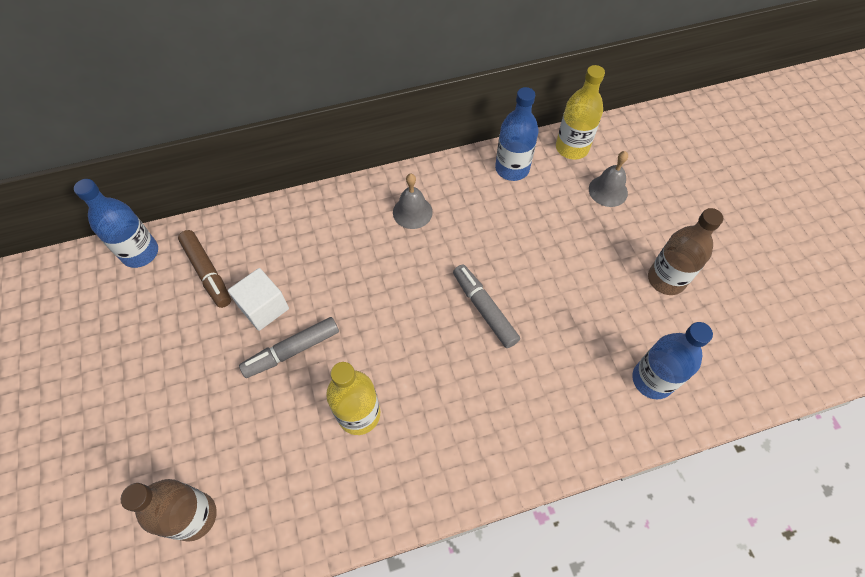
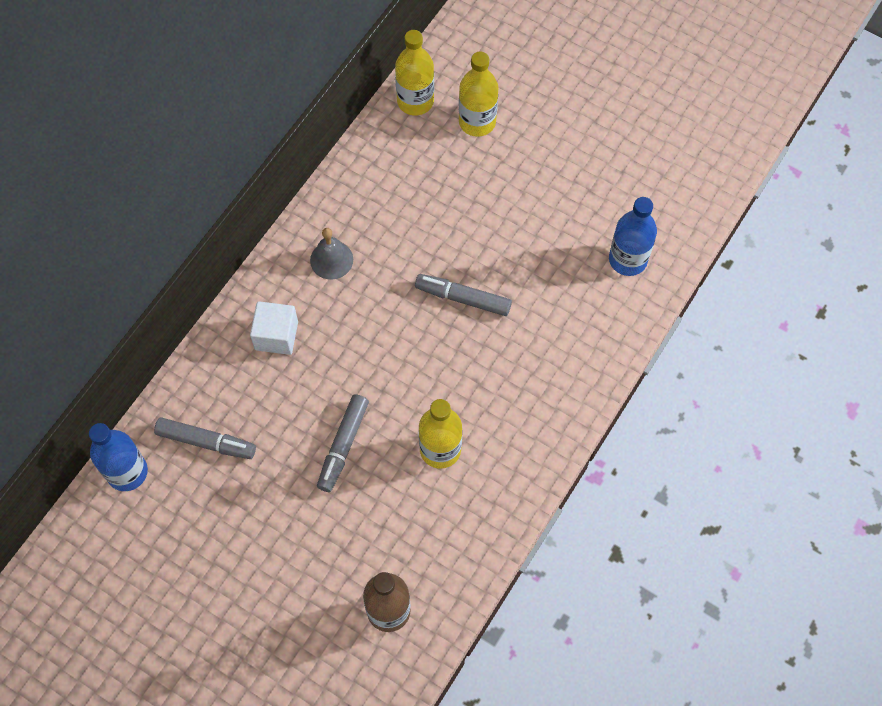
camera: 40 degrees left, 5 degrees up
brown marker [178,230,231,308] -> grey marker [154,417,256,459]
white cube [228,268,289,331] -> white cube moved to [250,301,298,355]
blue bottle [495,87,538,181] -> none
grey bell [589,151,628,207] -> yellow bottle [459,52,498,137]
brown bottle [648,208,723,295] -> none

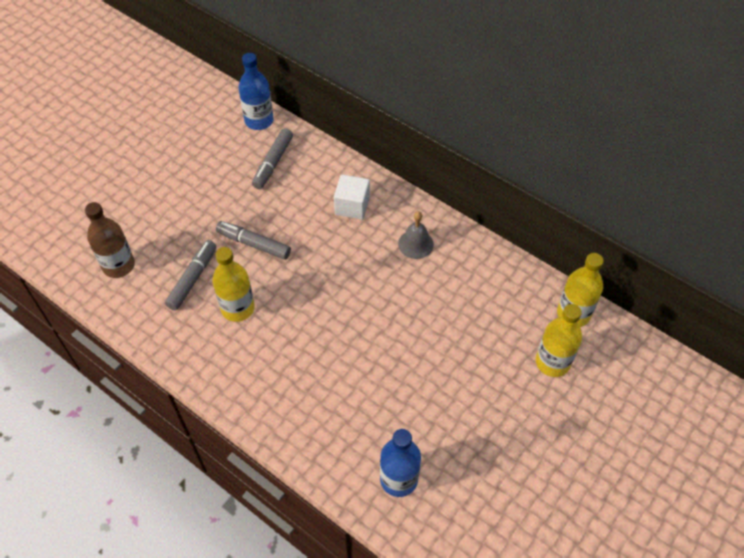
camera: 95 degrees right, 10 degrees down
grey marker [415,274,512,316] -> grey marker moved to [165,240,216,311]

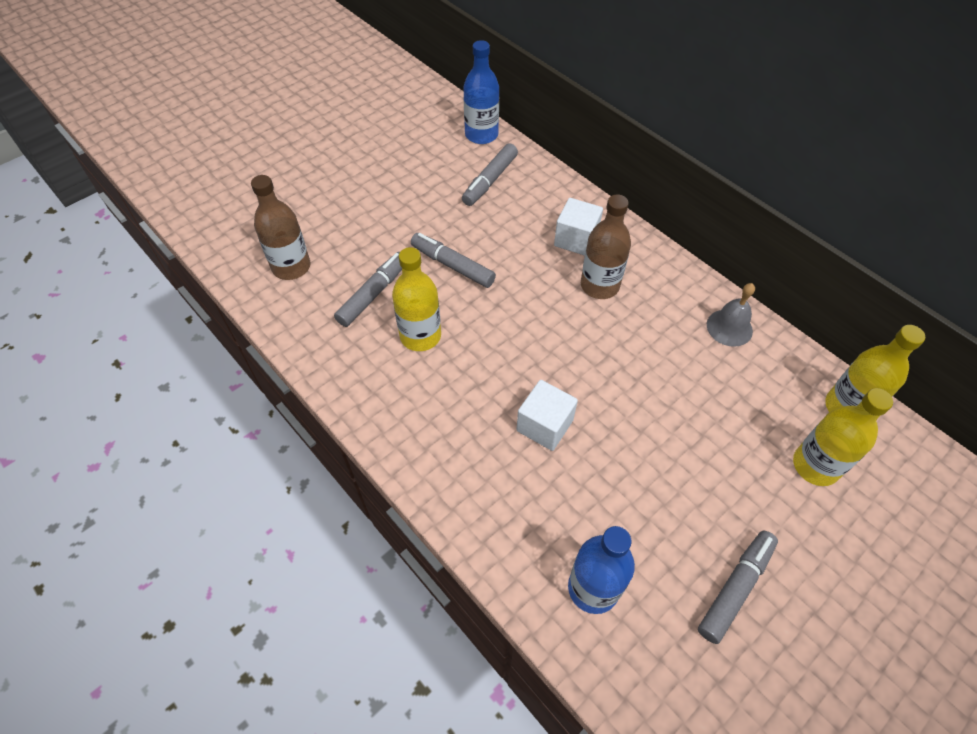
camera: 10 degrees right, 0 degrees up
grey bell [398,211,434,259] -> grey bell moved to [707,283,755,347]
none -> white cube [516,380,578,451]
none -> brown bottle [581,194,631,299]
none -> grey marker [698,531,778,644]

